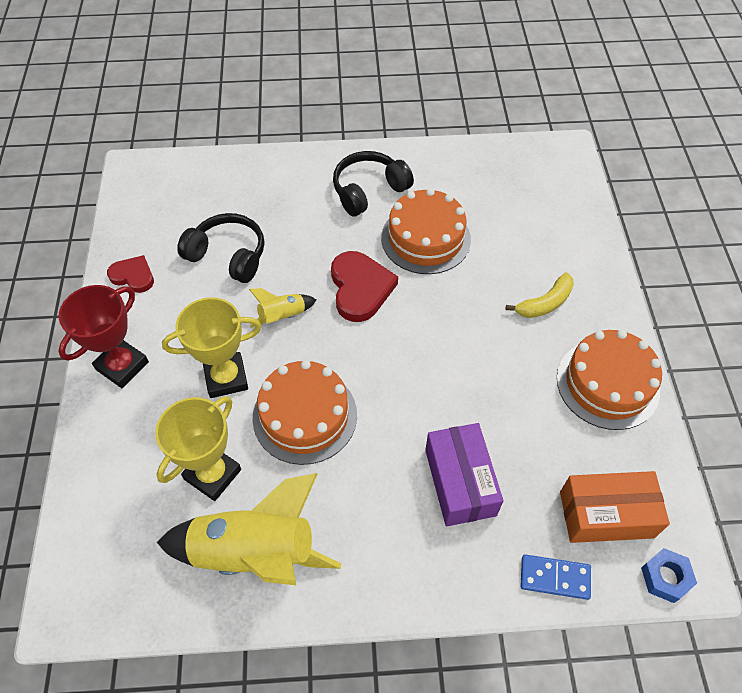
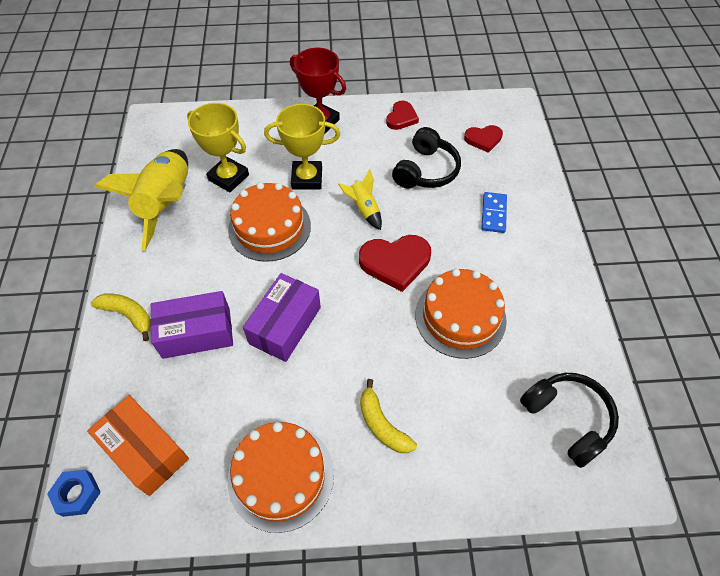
camera: 90 degrees right, 0 degrees up
yellow trophy [162,297,262,398] -> yellow trophy turned 75 degrees counterclockwise [264,104,340,190]
black headphones [333,151,414,217] -> black headphones moved to [520,373,619,468]
blue domino [520,554,591,600] -> blue domino moved to [481,192,507,233]
orange box [560,471,670,543] -> orange box turned 45 degrees counterclockwise [87,395,189,496]
none -> yellow banana [91,293,151,341]
none -> purple box [243,273,321,362]
none -> red heart [464,125,503,153]

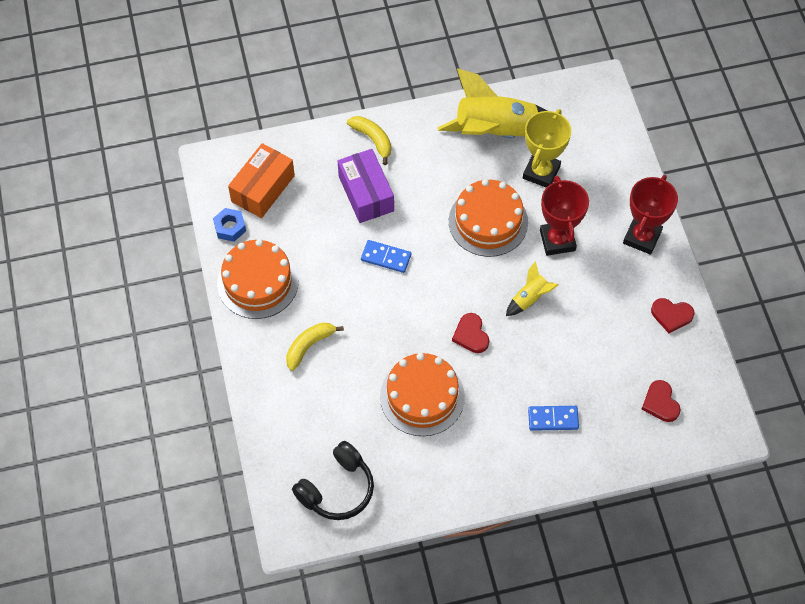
camera: 80 degrees right, 5 degrees up
blue nut [47,470,101,517] -> blue nut moved to [213,208,246,242]
yellow banana [91,293,151,341] -> yellow banana turned 60 degrees counterclockwise [347,116,391,165]
purple box [243,273,321,362] -> blue domino [361,240,411,273]
yellow trophy [264,104,340,190] -> red trophy [540,176,589,256]
red heart [359,235,431,292] -> red heart [452,313,489,353], size x0.61
black headphones [392,127,461,189] -> none

